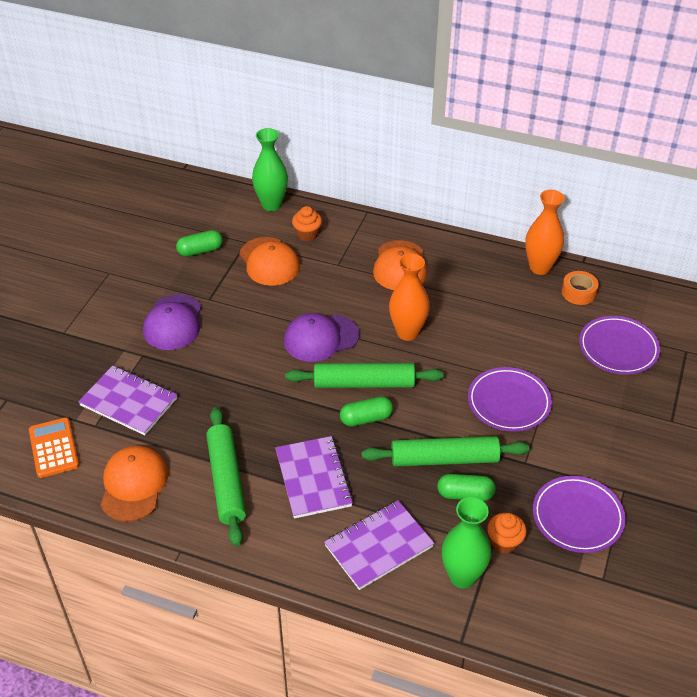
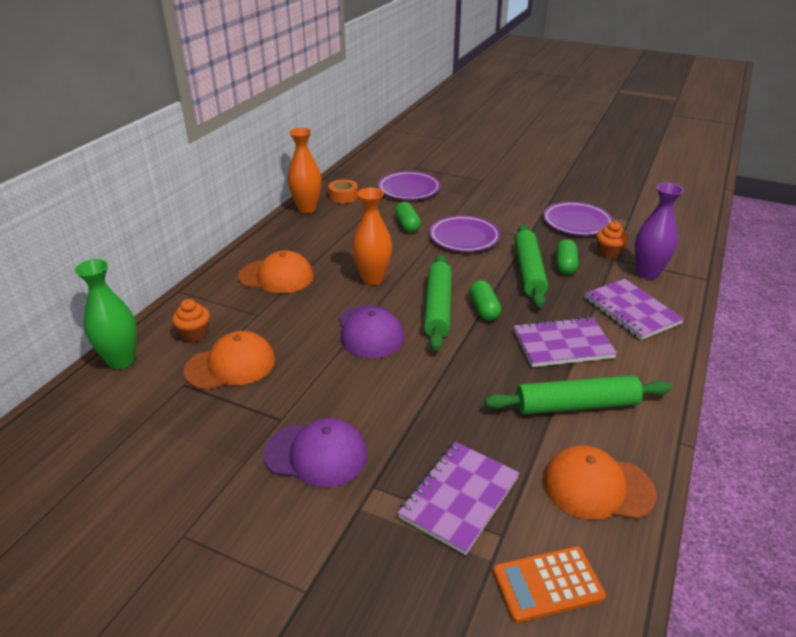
camera: 85 degrees left, 10 degrees down
green capsule [176,230,223,257] -> green capsule moved to [395,202,421,232]
green vase [442,497,491,589] -> purple vase [635,183,684,279]

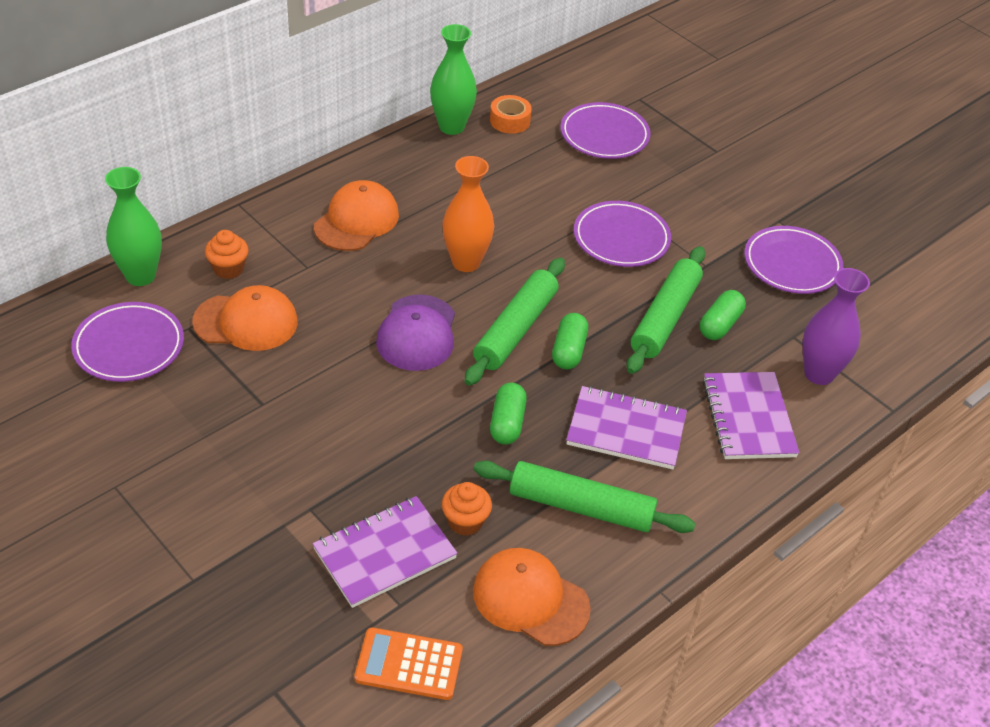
camera: 20 degrees right, 10 degrees up
orange cap [238,250,314,293] -> orange cap turned 90 degrees counterclockwise [314,180,399,251]
purple cap [264,418,368,487] -> none
orange vase [287,128,322,213] -> green vase [430,24,477,135]
green capsule [395,202,421,232] -> green capsule moved to [490,383,527,445]
orange cupcake [596,221,628,258] -> orange cupcake moved to [442,482,492,536]
none -> purple plate [71,302,184,382]

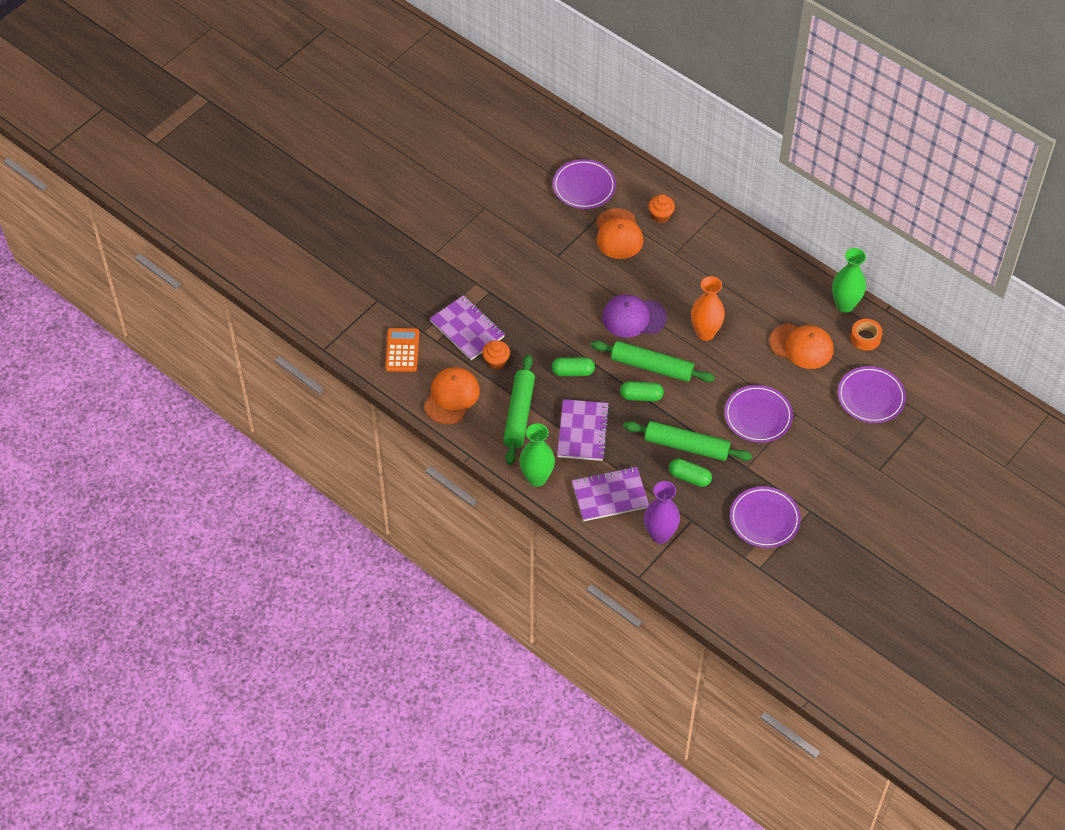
camera: 85 degrees right, 10 degrees up
green vase [105,167,162,286] -> green vase moved to [519,423,555,487]
orange cap [314,180,399,251] -> orange cap moved to [769,323,834,369]

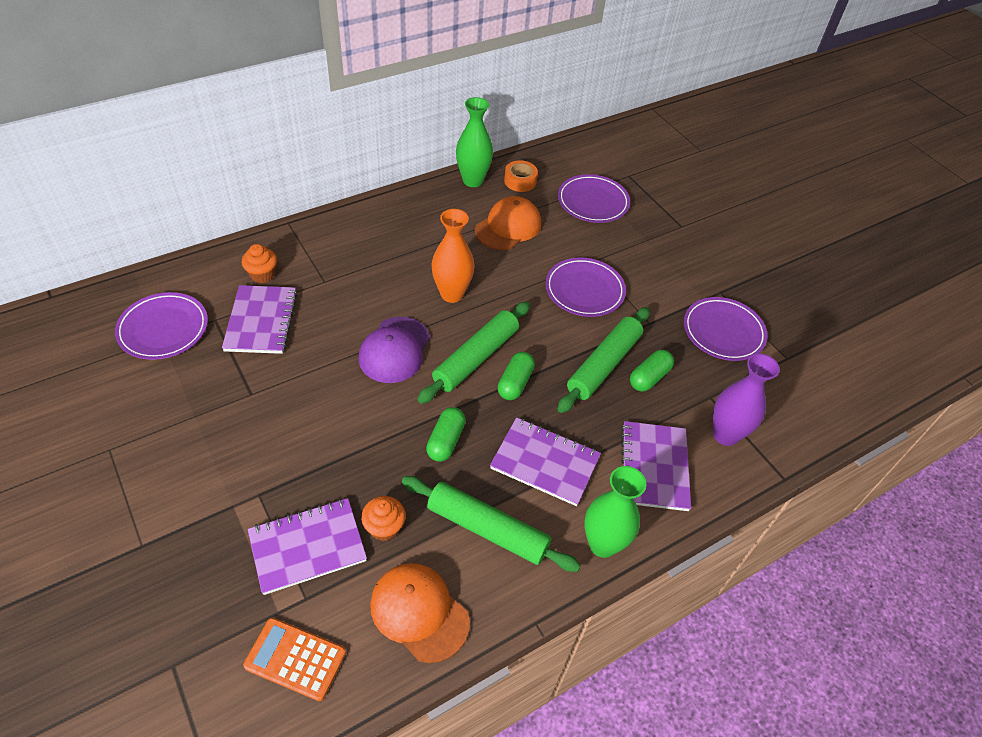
camera: 75 degrees left, 5 degrees down
orange cap [596,208,643,259] -> purple notebook [222,285,297,354]

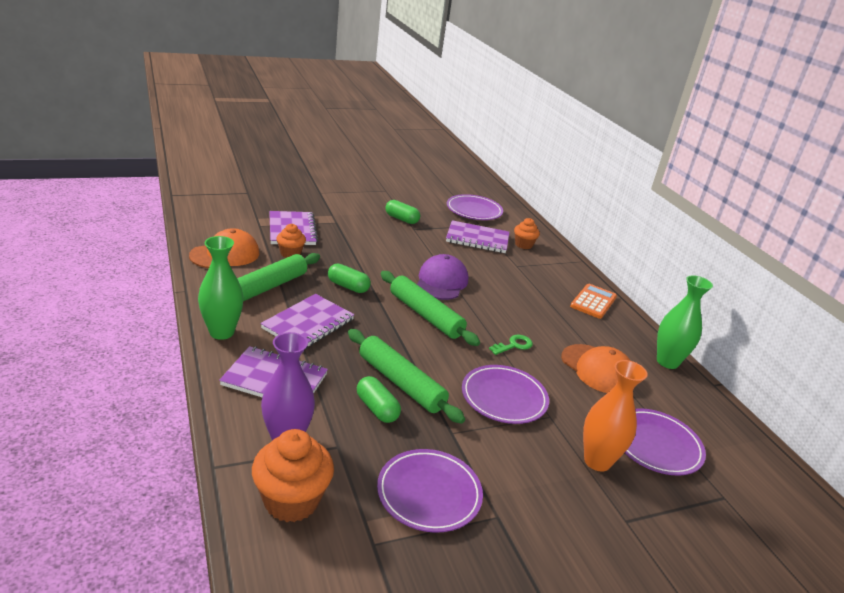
camera: 100 degrees right, 20 degrees down
orange calculator [243,618,346,701] -> orange calculator moved to [570,284,617,319]
purple cap [359,317,430,383] -> purple cap turned 75 degrees clockwise [417,254,468,300]
orange vase [431,209,475,303] -> orange vase moved to [583,360,648,472]
green capsule [498,352,535,400] -> green capsule moved to [385,200,420,224]
orange tape [504,160,538,192] -> none
none -> orange cupcake [252,429,334,522]
none -> green key [489,335,533,355]

